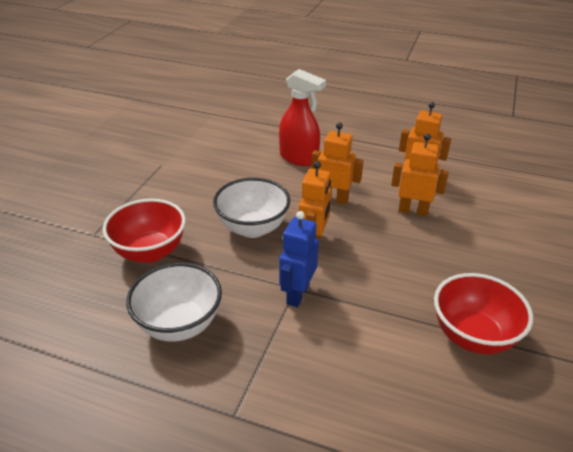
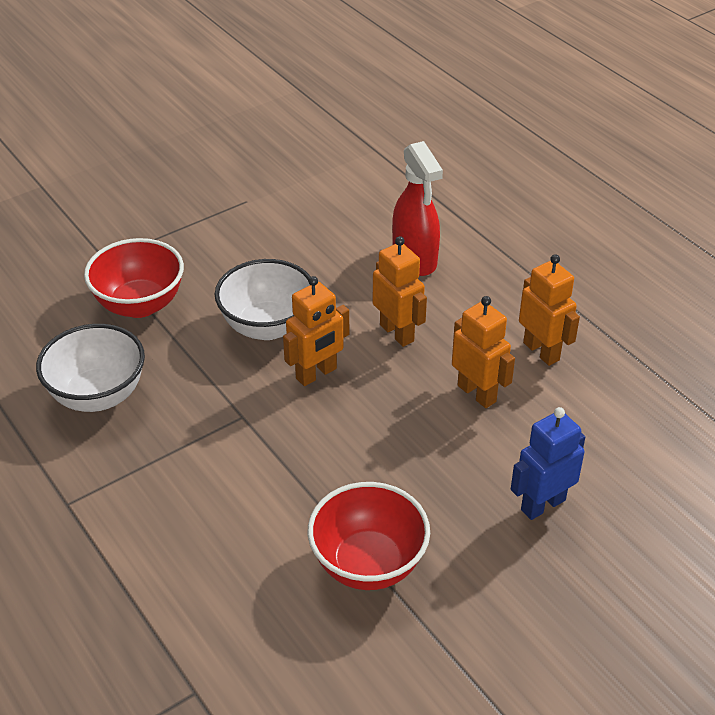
camera: 35 degrees right, 5 degrees up
blue robot [279,211,319,307] -> blue robot moved to [511,407,585,520]

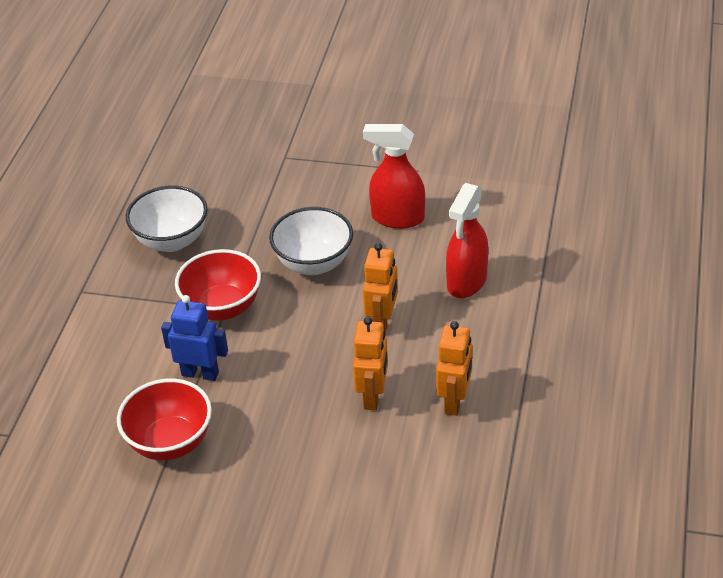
camera: 50 degrees right, 0 degrees up
red bowl [84,238,184,318] -> red bowl moved to [175,249,261,321]
orange robot [283,276,349,386] -> none
blue robot [511,407,585,520] -> blue robot moved to [161,295,228,381]
none -> red spray bottle [363,124,425,229]

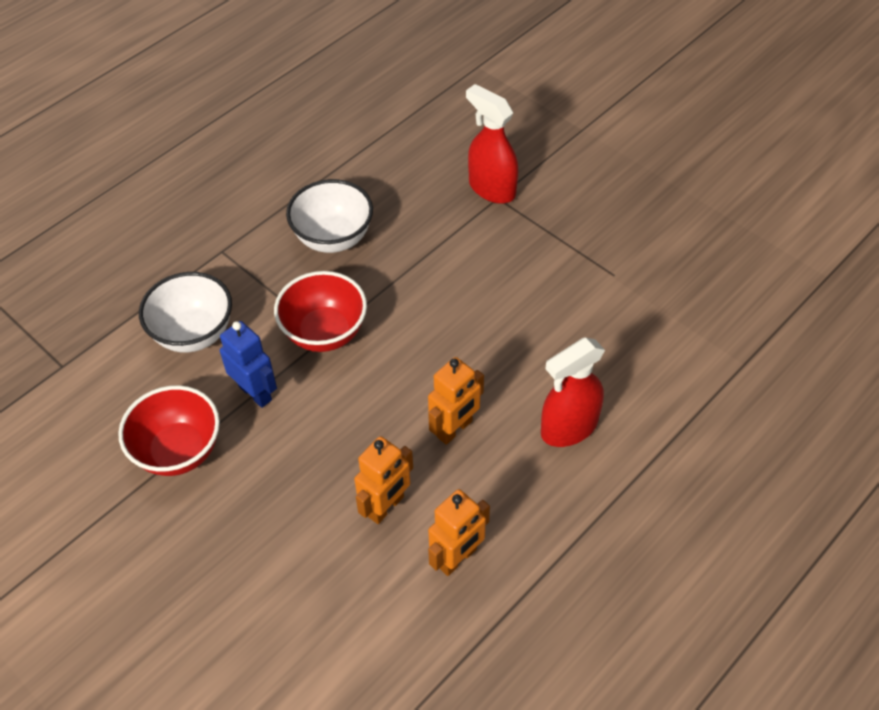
camera: 30 degrees right, 10 degrees up
white bowl [269,207,353,275] -> white bowl moved to [139,272,232,353]
red spray bottle [363,124,425,229] -> red spray bottle moved to [466,84,518,204]

